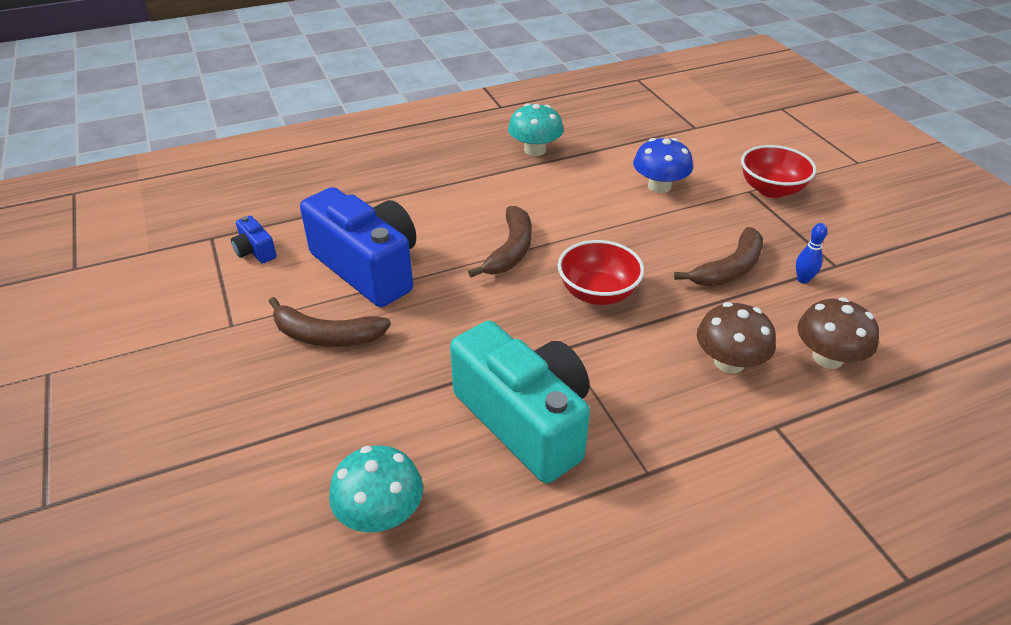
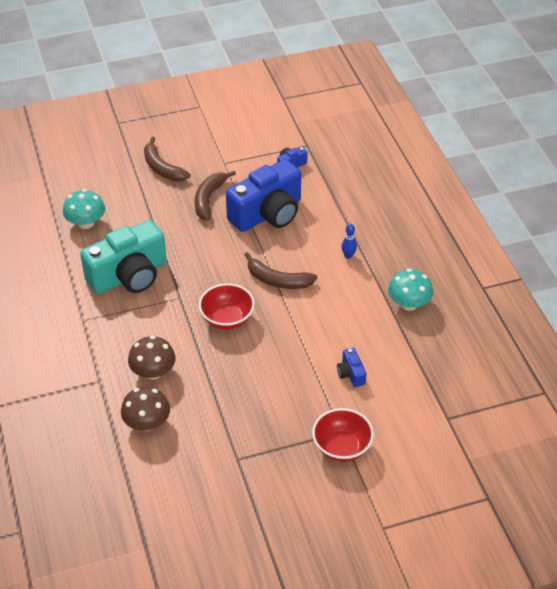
camera: 95 degrees right, 5 degrees up
blue mushroom [633,138,693,193] -> blue camera [337,348,367,387]
brown banana [674,227,763,286] -> brown banana moved to [144,137,191,181]
blue bowling pin [796,223,828,284] -> blue bowling pin moved to [342,224,357,259]

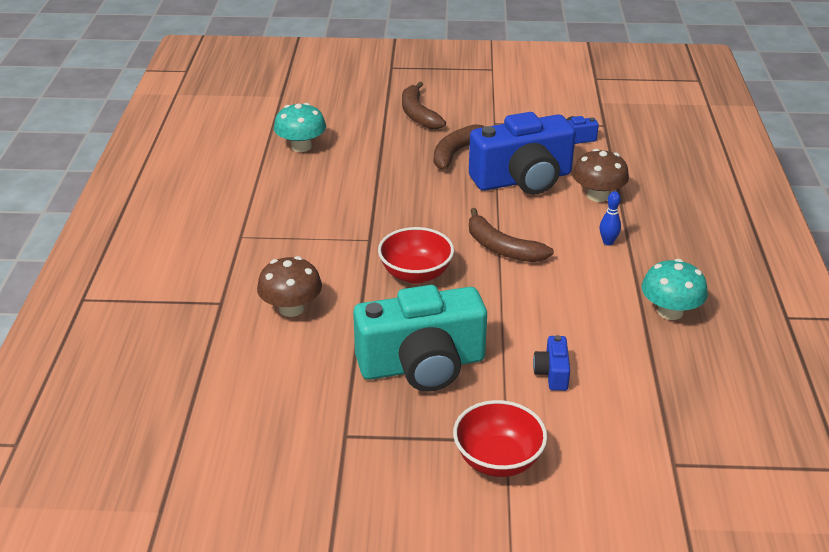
camera: 20 degrees right, 10 degrees down
turquoise camera [80,220,167,294] -> turquoise camera moved to [353,285,487,392]
brown mushroom [121,387,170,431] -> brown mushroom moved to [572,149,629,202]

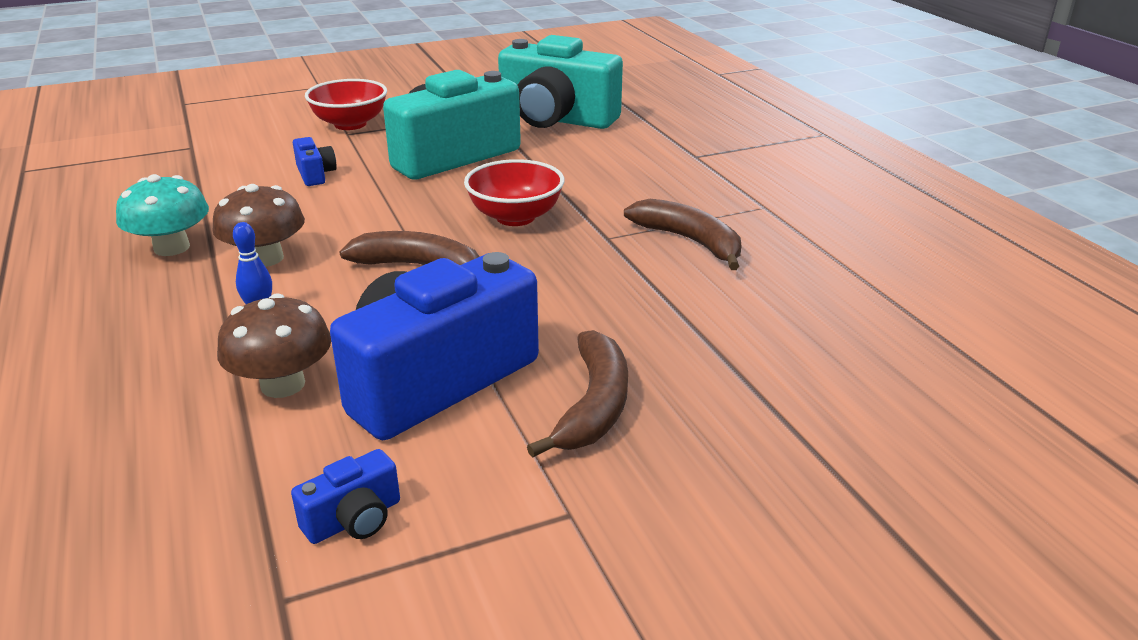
camera: 155 degrees right, 5 degrees down
brown mushroom [257,256,322,317] -> brown mushroom moved to [212,184,305,267]
turquoise mushroom [274,103,326,152] -> none
brown banana [402,82,446,129] -> brown banana moved to [624,199,741,270]
none -> turquoise camera [498,35,623,129]

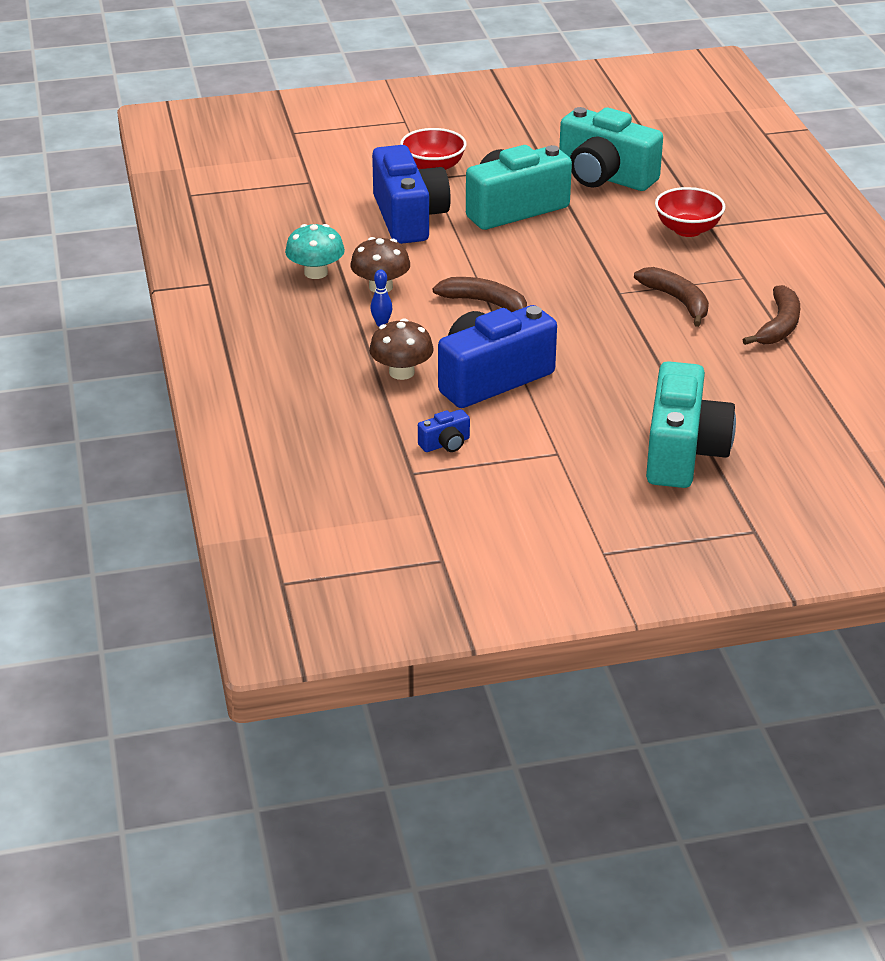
camera: 10 degrees right, 5 degrees up
blue camera [293,137,337,186] -> blue camera [372,145,451,244], size x2.43
red bowl [464,159,565,226] -> red bowl moved to [655,187,725,237]
brown banana [527,330,628,458] -> brown banana moved to [743,285,800,345]
none -> turquoise camera [646,361,736,488]

